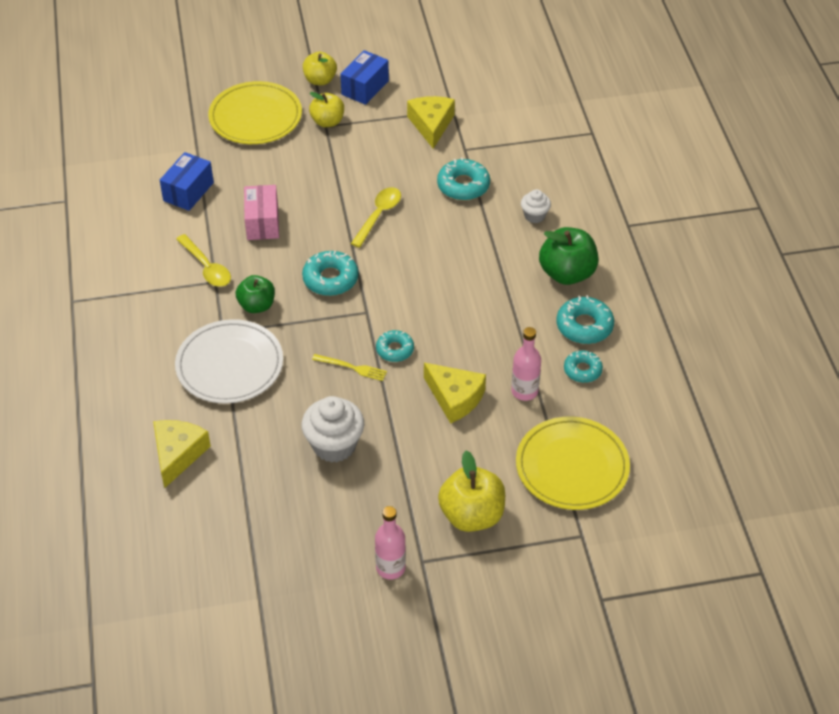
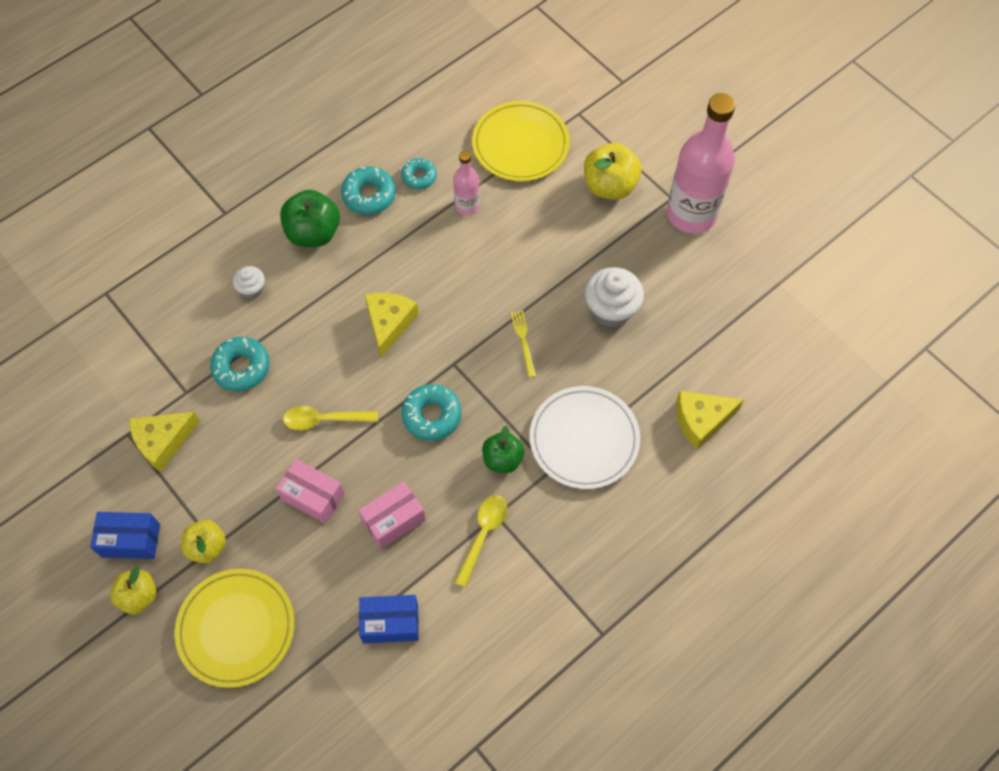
camera: 120 degrees left, 15 degrees up
pink bottle [375,506,406,580] -> pink bottle [667,93,735,234], size x2.04
turquoise donut [376,330,414,362] -> none
yellow cheese [424,363,486,424] -> yellow cheese moved to [365,293,419,358]
none -> pink box [276,459,345,524]

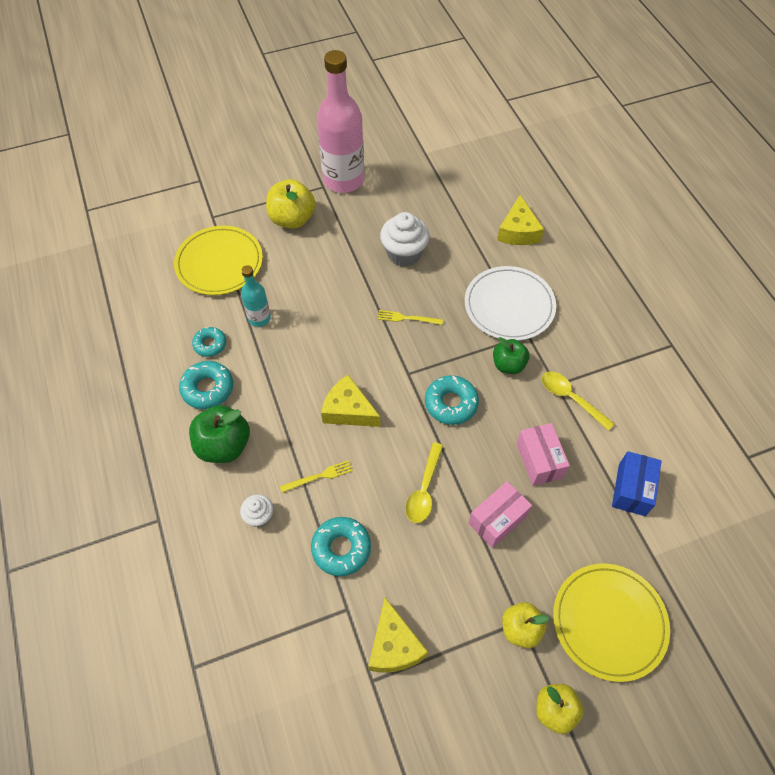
camera: 70 degrees left, 5 degrees down
blue box [90,512,160,559] -> none
pink bottle [453,151,480,215] -> turquoise bottle [241,265,271,327]
none -> yellow fork [280,460,353,493]

